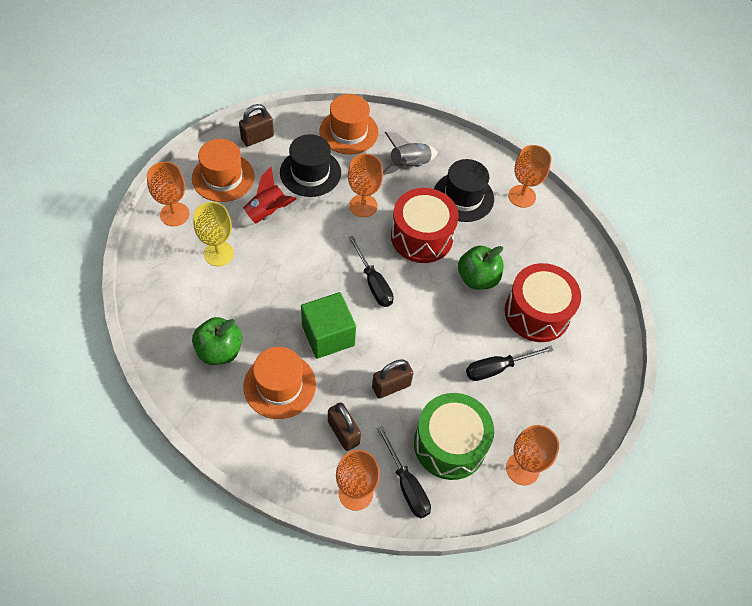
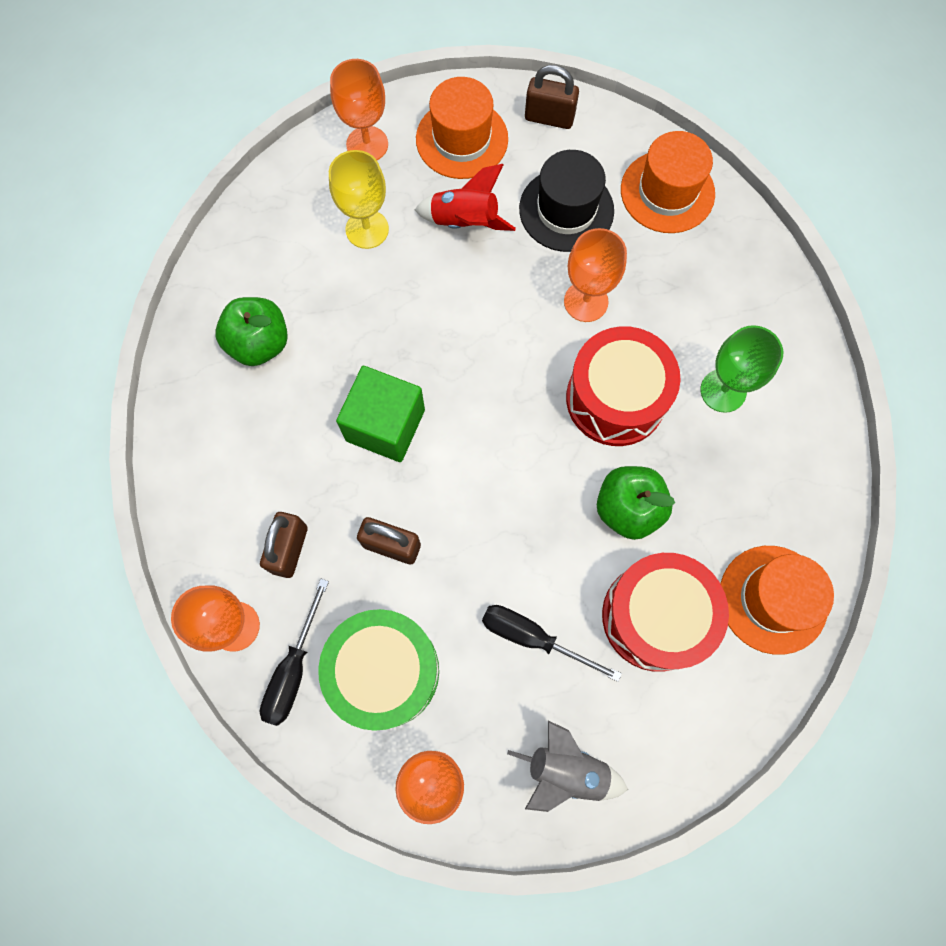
camera: 50 degrees right, 15 degrees up
orange hat [243,347,316,419] -> orange hat moved to [720,546,834,655]
black screwdriver [348,236,394,307] -> none
grey rocket [383,132,438,175] -> grey rocket moved to [507,721,628,812]
black hat [434,159,494,222] -> green goblet [700,325,783,413]
orange goblet [508,145,551,208] -> none

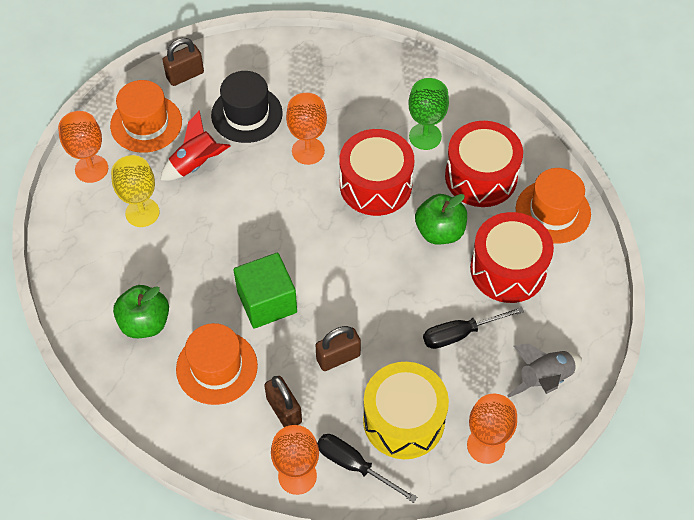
camera: 45 degrees left, 15 degrees down
black screwdriver [260,579,329,726] -> black screwdriver turned 150 degrees clockwise [317,434,417,503]
green drum [318,609,439,731] -> yellow drum [363,362,449,459]
orange hat [621,131,715,233] -> orange hat moved to [176,323,258,405]
none -> red drum [445,121,523,207]

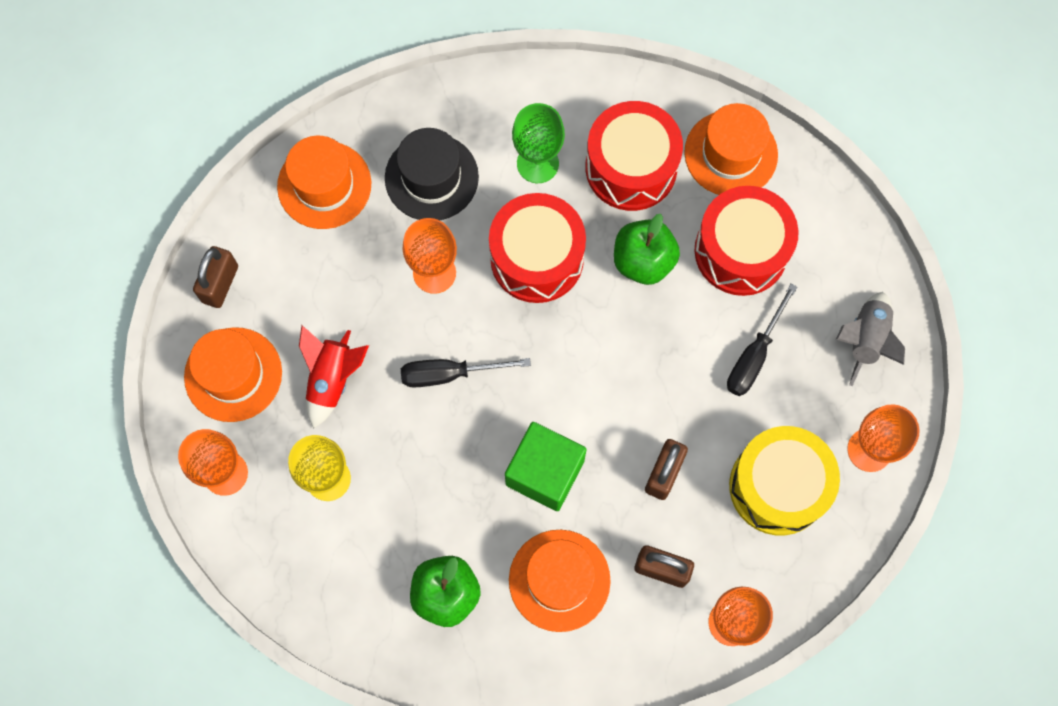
camera: 40 degrees left, 15 degrees up
black hat [211,71,283,143] -> black hat moved to [385,128,479,220]
black screwdriver [317,434,417,503] -> black screwdriver moved to [401,358,531,387]
none -> orange hat [277,136,371,229]

